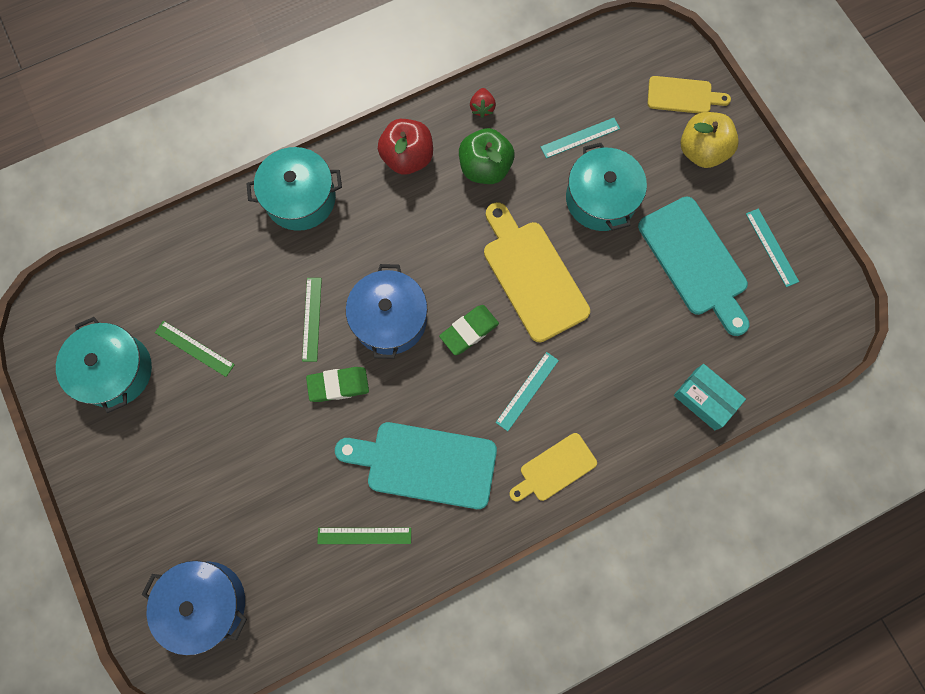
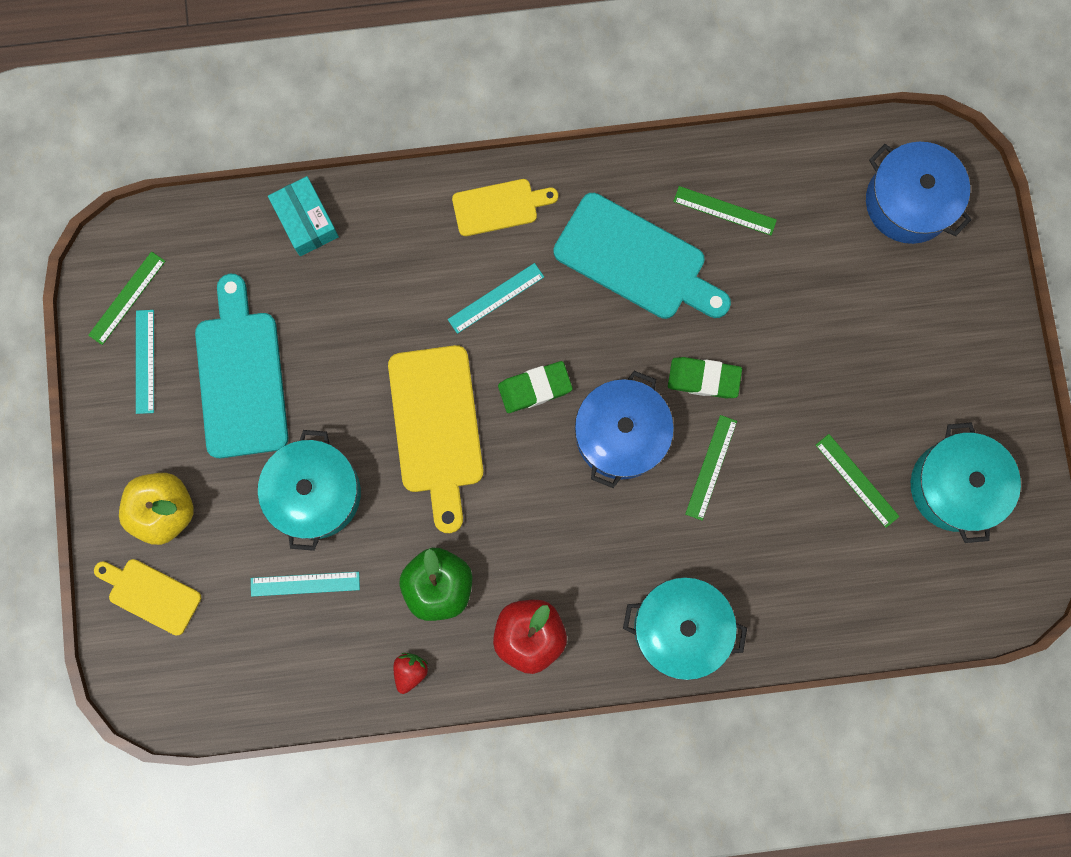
camera: 160 degrees left, 5 degrees up
none -> green ruler [88,252,166,345]

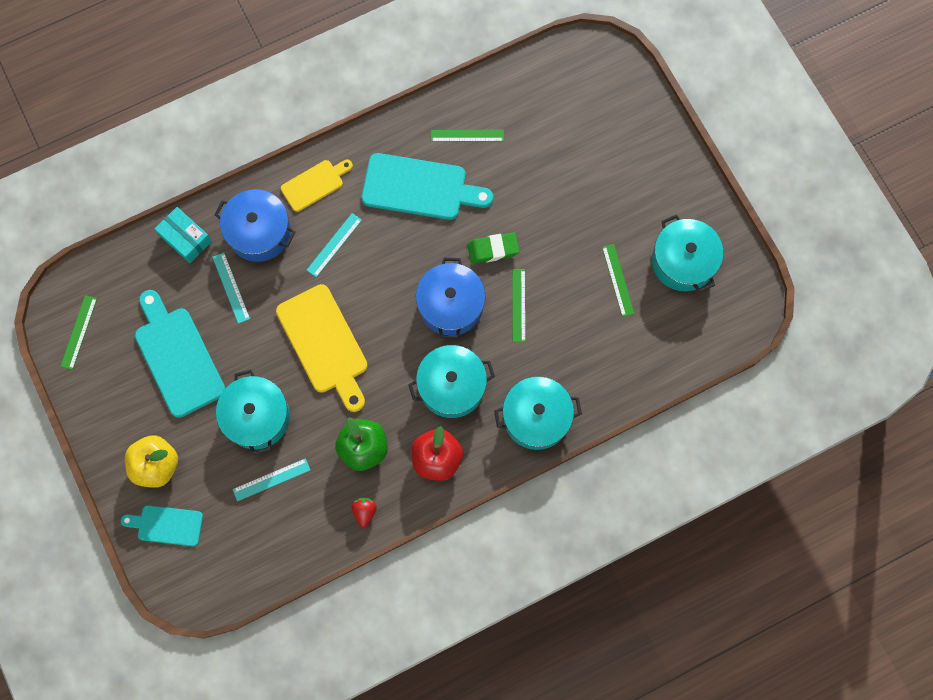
camera: 20 degrees left, 5 degrees down
yellow cutting board [94,559,201,635] -> turquoise cutting board [121,505,203,546]
turquoise ruler [136,310,154,414] -> turquoise ruler moved to [212,252,250,324]
green eraser [498,361,573,413] -> none
green ruler [816,434,900,528] -> green ruler turned 45 degrees clockwise [602,244,635,317]
blue pot [866,142,971,244] -> blue pot moved to [214,189,296,262]
none -> turquoise pot [408,345,495,418]

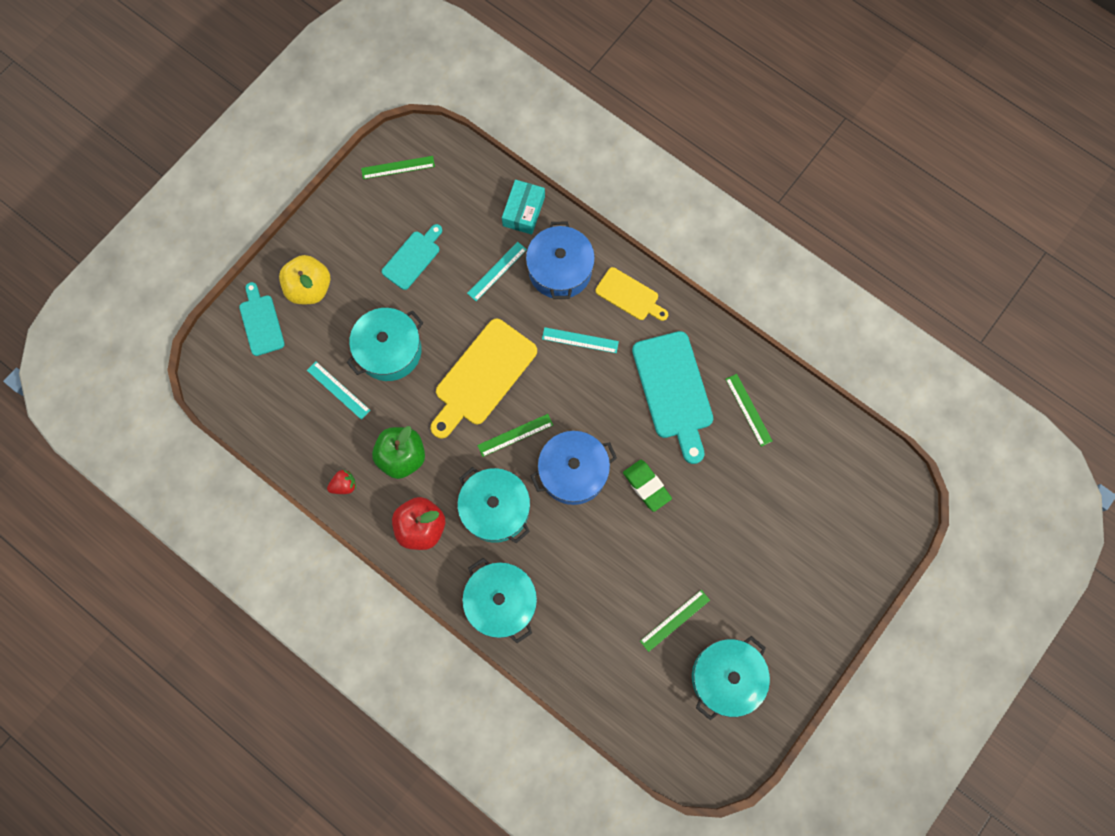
camera: 65 degrees right, 0 degrees up
turquoise cutting board [135,290,225,418] -> turquoise cutting board [382,224,442,290], size x0.58
green ruler [512,269,526,342] -> green ruler moved to [477,414,553,457]

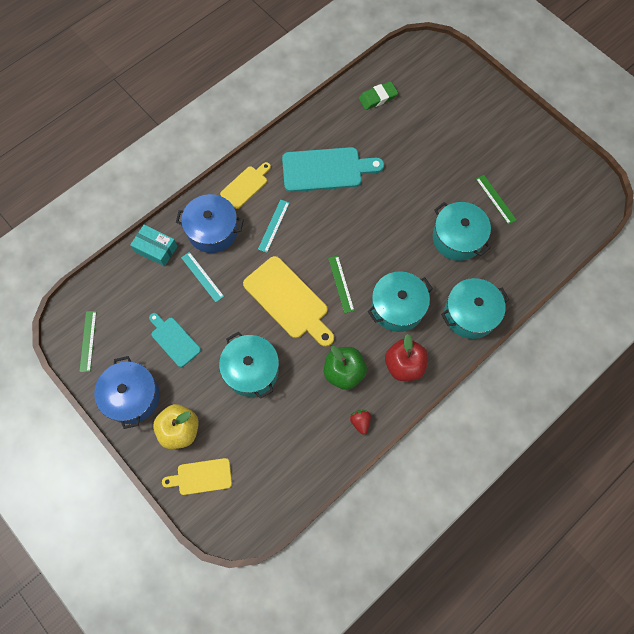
camera: 80 degrees left, 5 degrees down
turquoise cutting board [239,282,285,356] -> yellow cutting board [162,458,232,495]
turquoise ruler [307,361,371,420] -> none
blue pot [531,431,617,505] -> blue pot moved to [94,356,160,429]
green eraser [623,460,672,512] -> green eraser moved to [359,81,398,110]
turquoise pot [692,636,770,720] -> turquoise pot moved to [433,202,491,261]
green ruler [725,374,772,447] -> none

